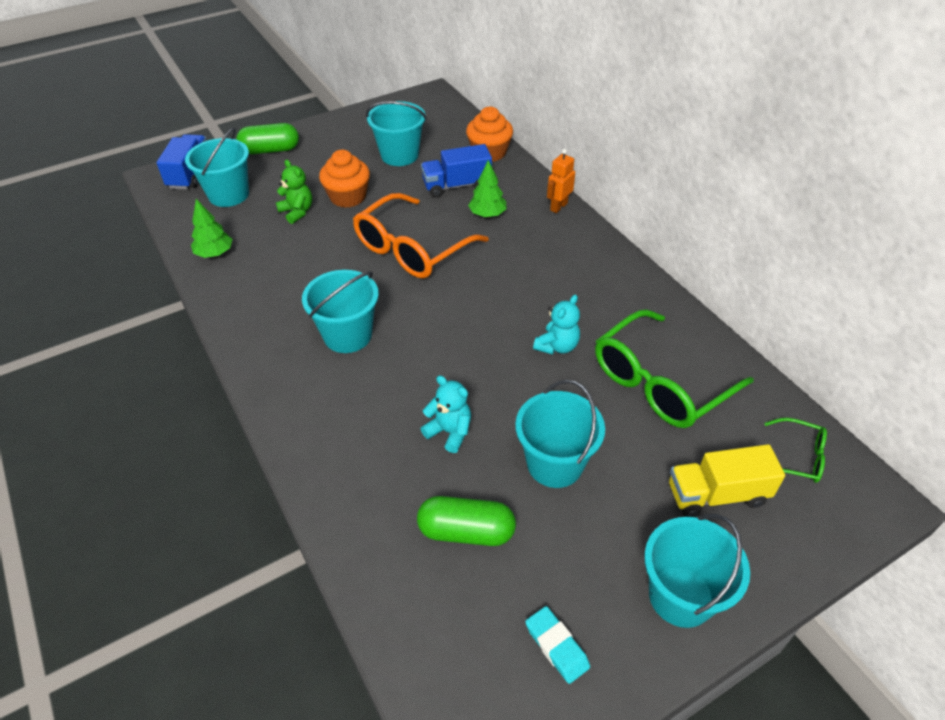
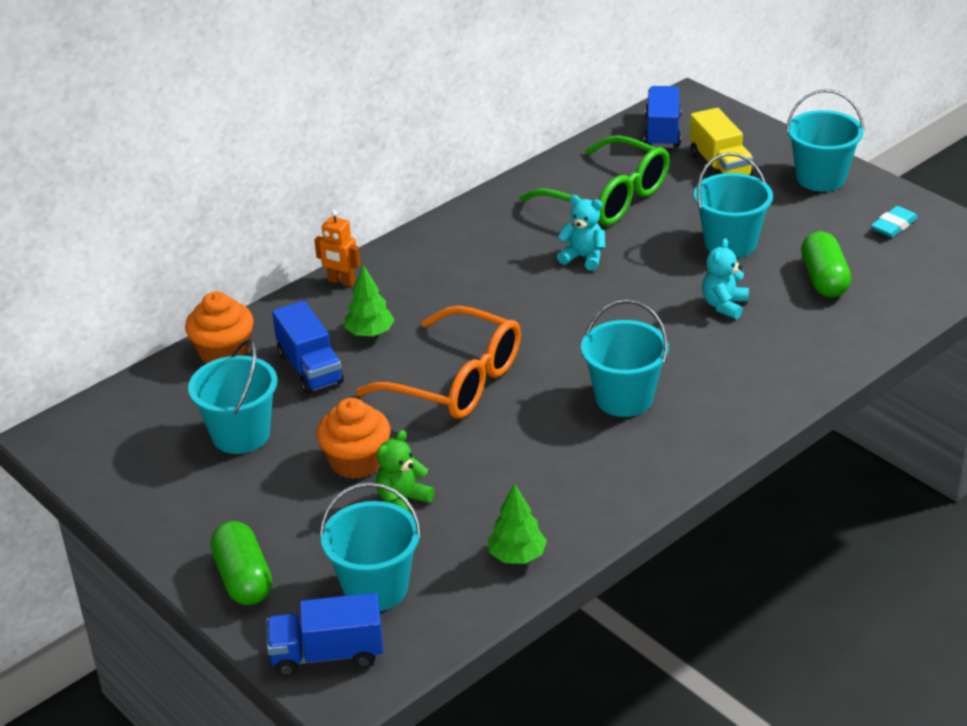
camera: 100 degrees left, 10 degrees down
green glasses [764,418,827,483] -> blue truck [644,86,681,148]

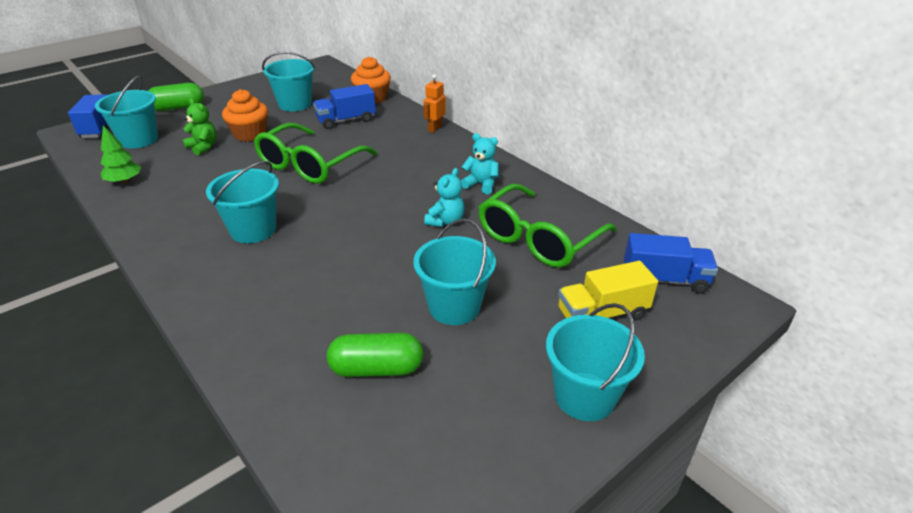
camera: 90 degrees right, 0 degrees up
green tree [344,265,395,337] -> none
orange glasses [356,306,521,419] -> green glasses [254,123,377,184]
turquoise teddy bear [702,238,749,319] -> turquoise teddy bear moved to [461,133,499,194]
turquoise eraser [871,206,918,237] -> none

